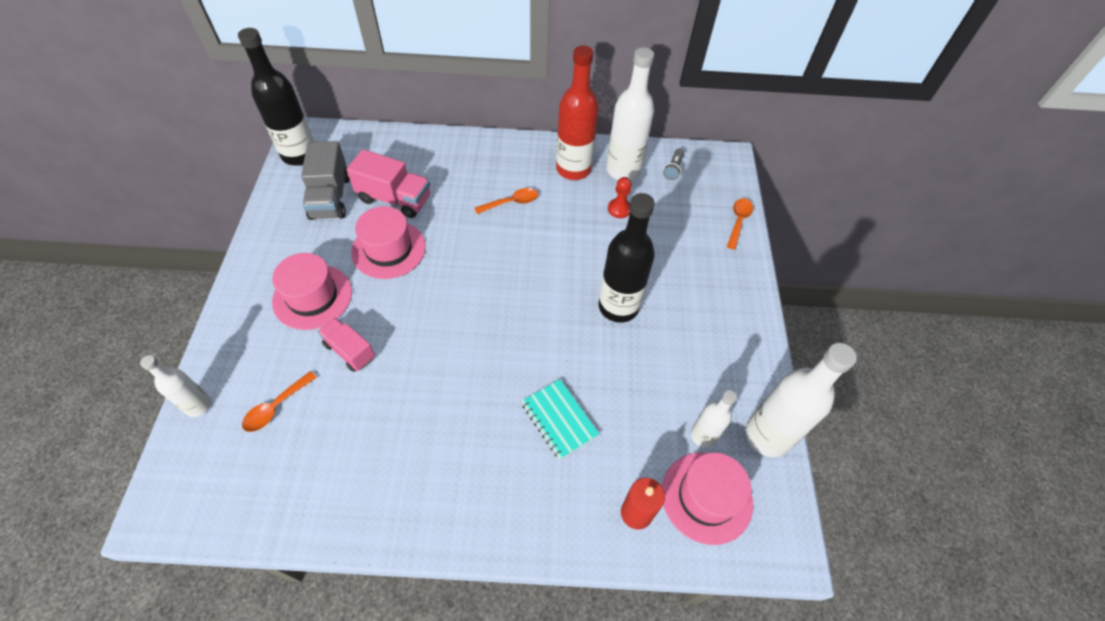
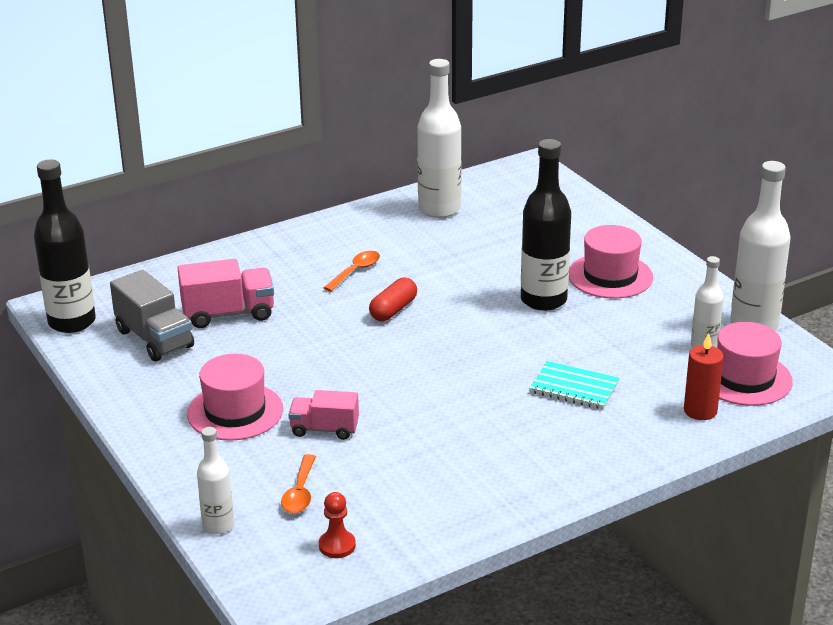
camera: 30 degrees left, 25 degrees down
pink hat [351,206,426,279] -> pink hat moved to [569,225,653,299]
red bottle [556,46,599,180] -> none
red pawn [608,177,632,218] -> red pawn moved to [319,492,356,558]
grey flashlight [663,148,684,180] -> none
orange spoon [727,198,753,250] -> none
none -> red capsule [369,278,417,321]

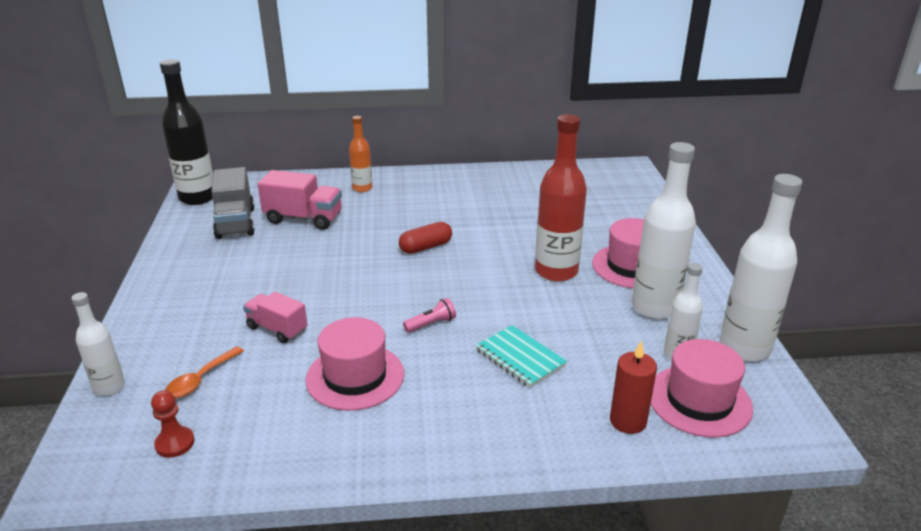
camera: 25 degrees right, 0 degrees up
pink hat [187,354,283,441] -> pink hat moved to [306,317,404,411]
orange spoon [323,251,380,292] -> none
white bottle [418,59,461,218] -> white bottle moved to [632,142,696,319]
black bottle [521,139,571,311] -> red bottle [535,114,587,282]
none -> orange bottle [349,116,372,192]
none -> pink flashlight [403,298,456,333]

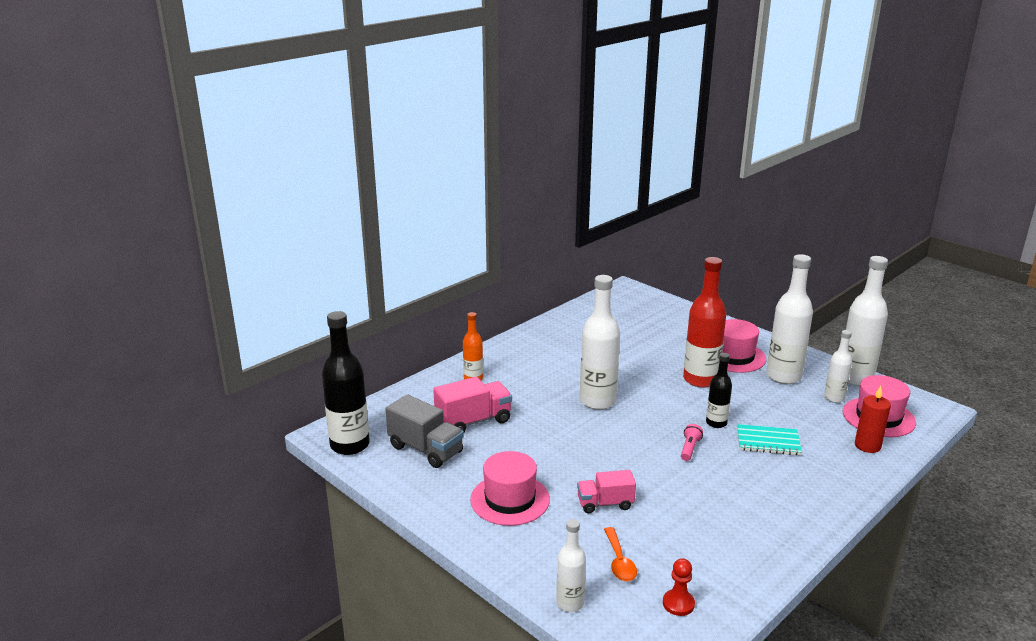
camera: 40 degrees left, 5 degrees down
pink hat [306,317,404,411] -> pink hat moved to [470,451,550,526]
red capsule [399,222,452,254] -> white bottle [580,275,620,410]
none -> black bottle [706,353,732,428]

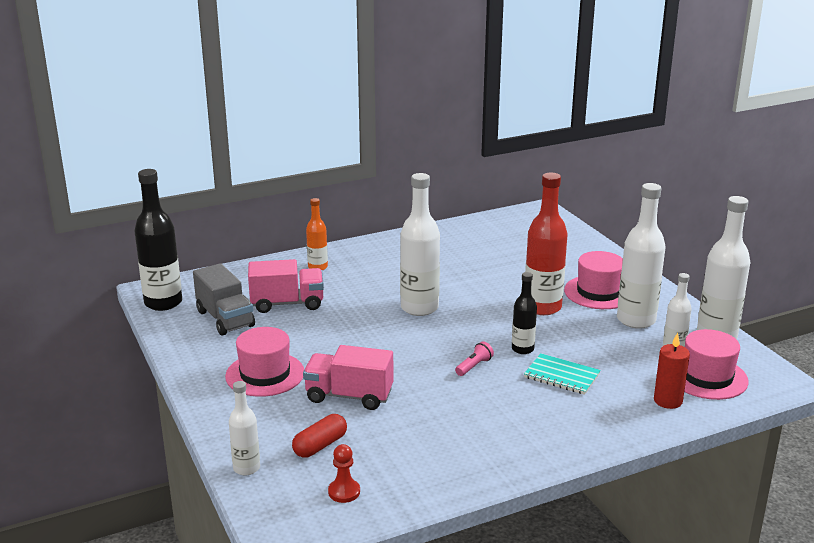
camera: 20 degrees right, 0 degrees up
pink truck [577,470,636,513] -> pink truck [303,345,394,410], size x1.52
orange spoon [604,527,637,581] -> red capsule [292,414,347,457]

